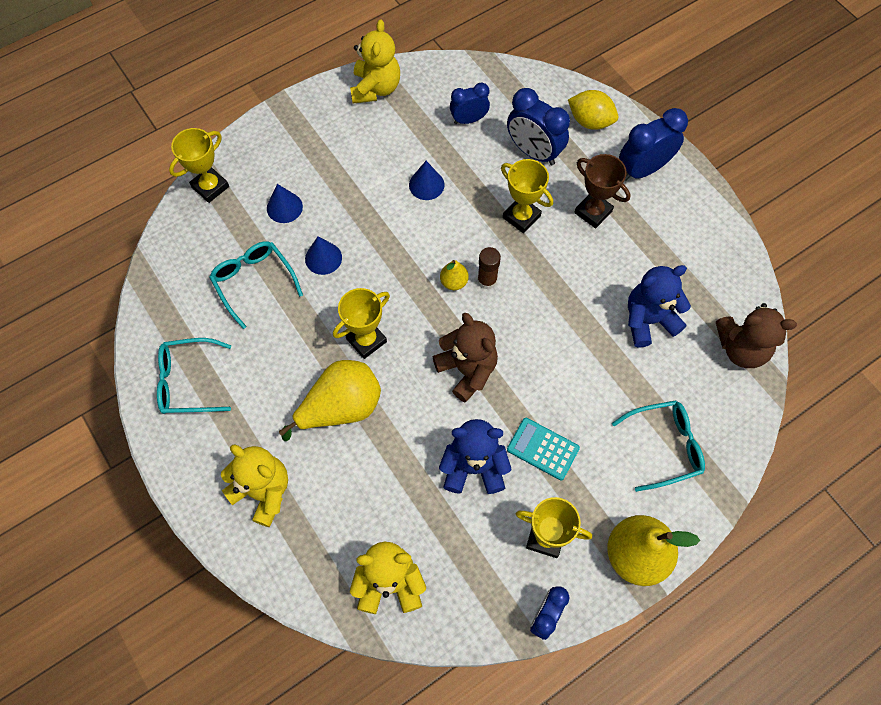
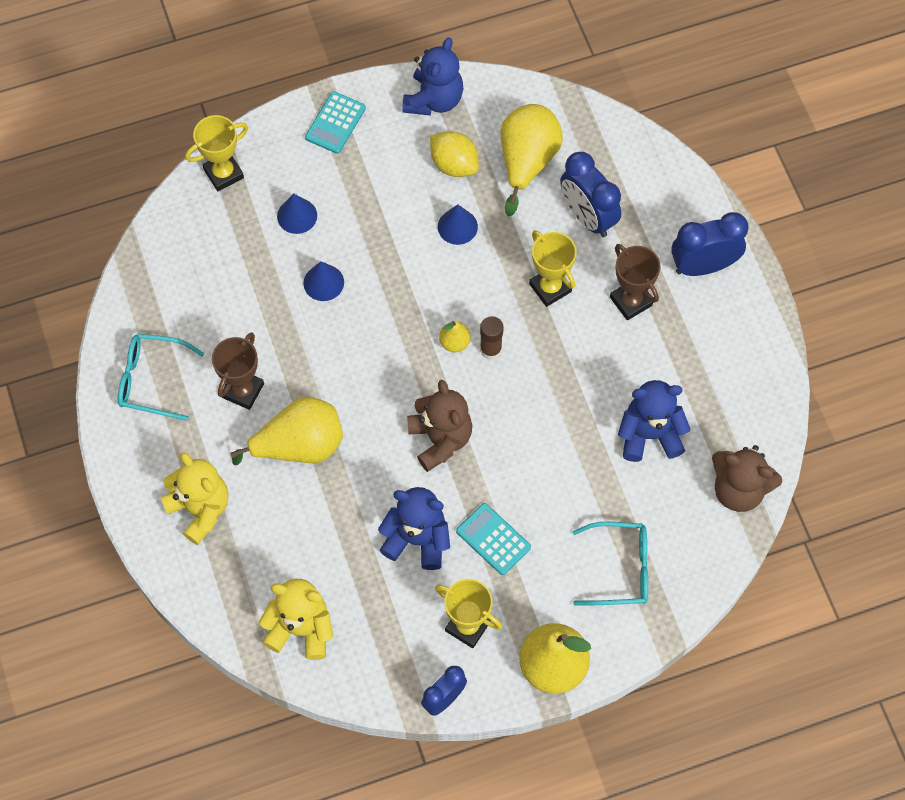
camera: 15 degrees right, 0 degrees up
turquoise glasses [209,241,303,329] -> none
yellow trophy [333,288,390,359] -> none
yellow teddy bear [350,19,400,103] -> blue teddy bear [402,37,463,116]
blue clock [450,83,490,124] -> yellow pear [500,104,563,216]
yellow lemon [568,90,618,130] -> yellow lemon moved to [430,131,479,177]
none -> brown trophy [212,332,264,410]
none -> turquoise calculator [305,91,366,154]

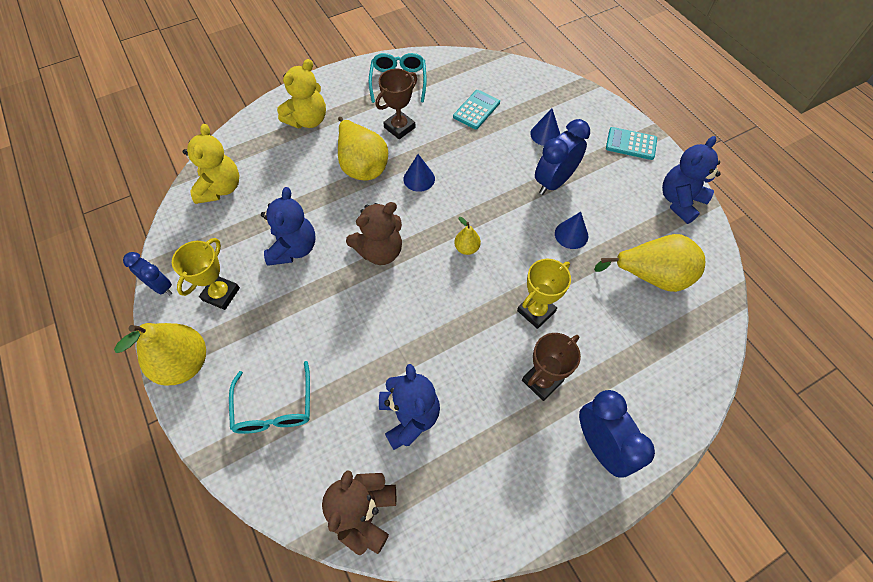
camera: 80 degrees right, 5 degrees down
yellow trophy [185,115,248,191] -> none
brown trophy [212,332,264,410] -> brown trophy turned 60 degrees counterclockwise [376,69,417,139]
blue cone [303,261,344,301] -> blue cone moved to [403,154,435,192]
blue teddy bear [402,37,463,116] -> blue teddy bear turned 120 degrees clockwise [662,136,721,224]
yellow lemon [430,131,479,177] -> none
turquoise calculator [456,503,531,575] -> turquoise calculator moved to [453,90,500,129]
brown glue stick [480,316,504,360] -> none
blue clock [560,152,621,237] -> blue clock moved to [535,119,590,195]

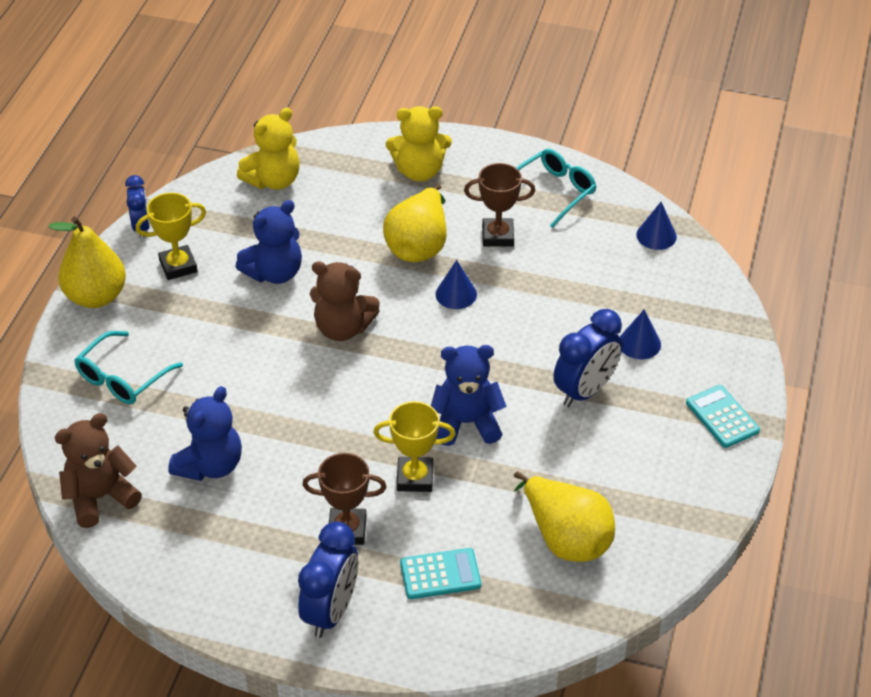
camera: 45 degrees right, 15 degrees down
turquoise calculator [453,90,500,129] -> turquoise calculator moved to [400,548,481,599]
yellow pear [454,217,481,255] -> none
blue clock [535,119,590,195] -> blue clock turned 135 degrees clockwise [554,309,622,407]
blue cone [555,212,588,249] -> blue cone moved to [636,202,677,250]
blue teddy bear [662,136,721,224] -> blue teddy bear moved to [431,345,507,446]

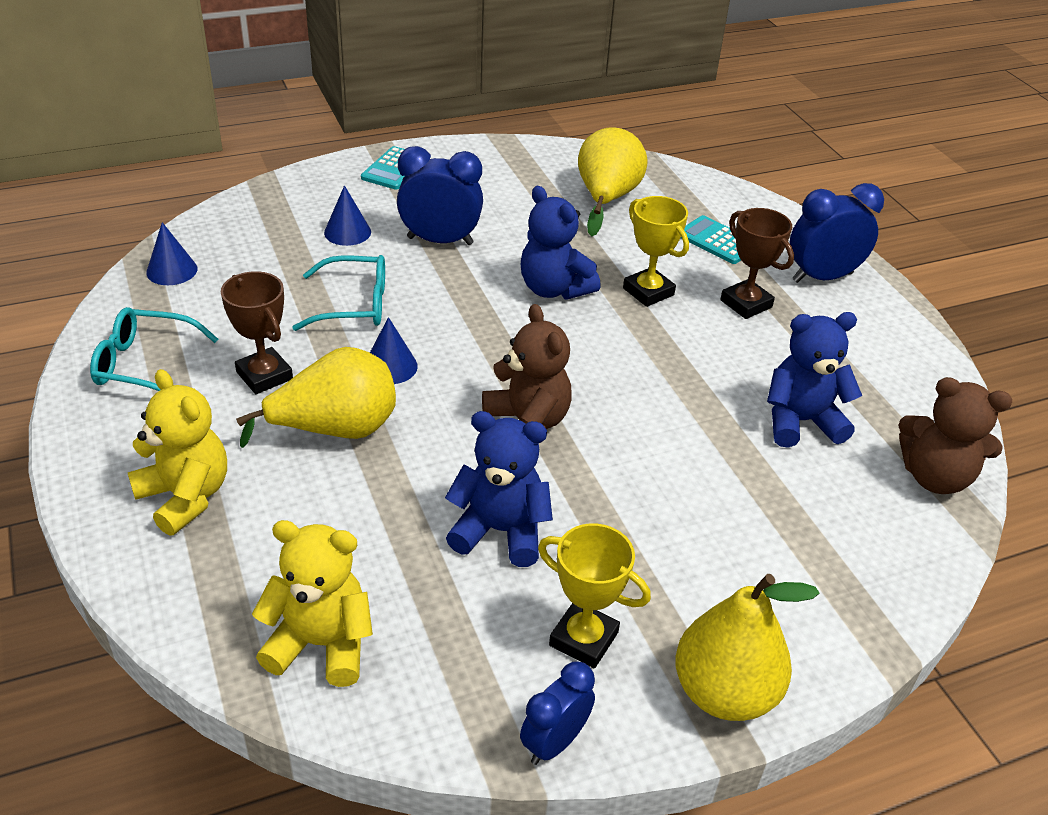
camera: 130 degrees left, 5 degrees down
turquoise glasses [74,331,183,404] -> turquoise glasses moved to [292,255,385,331]

